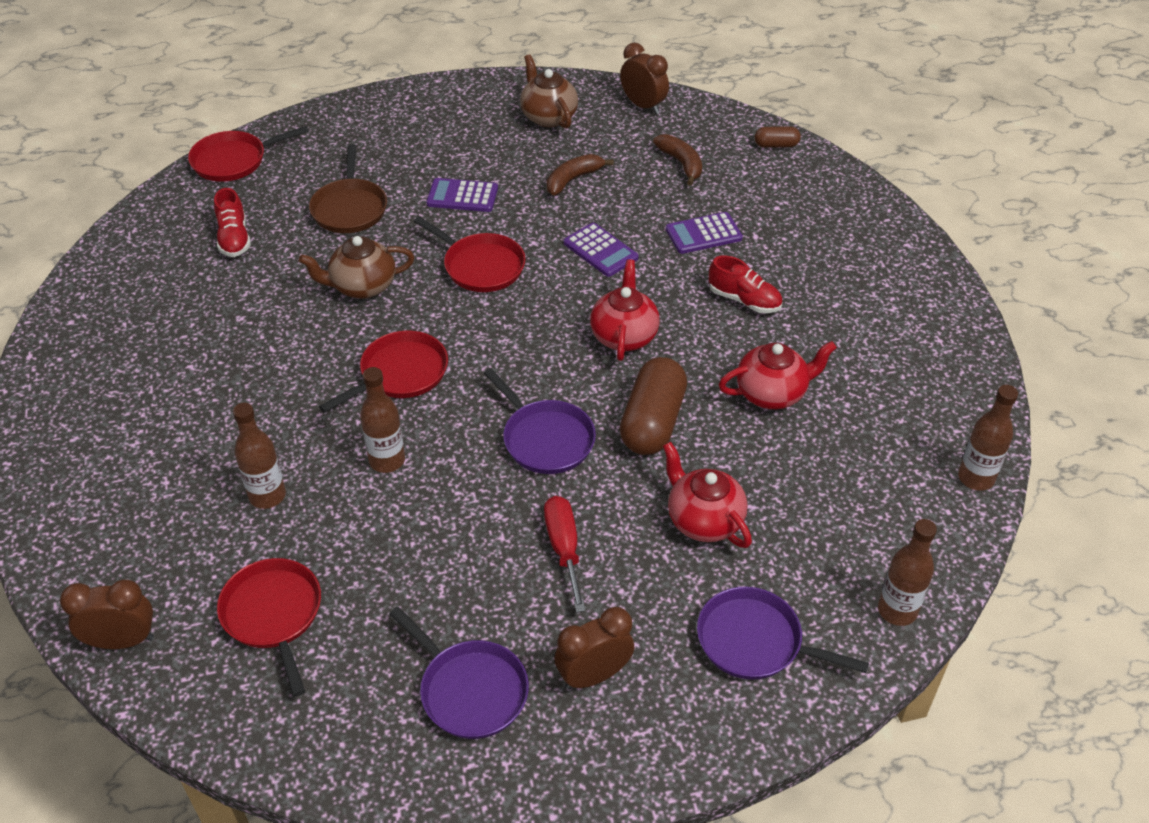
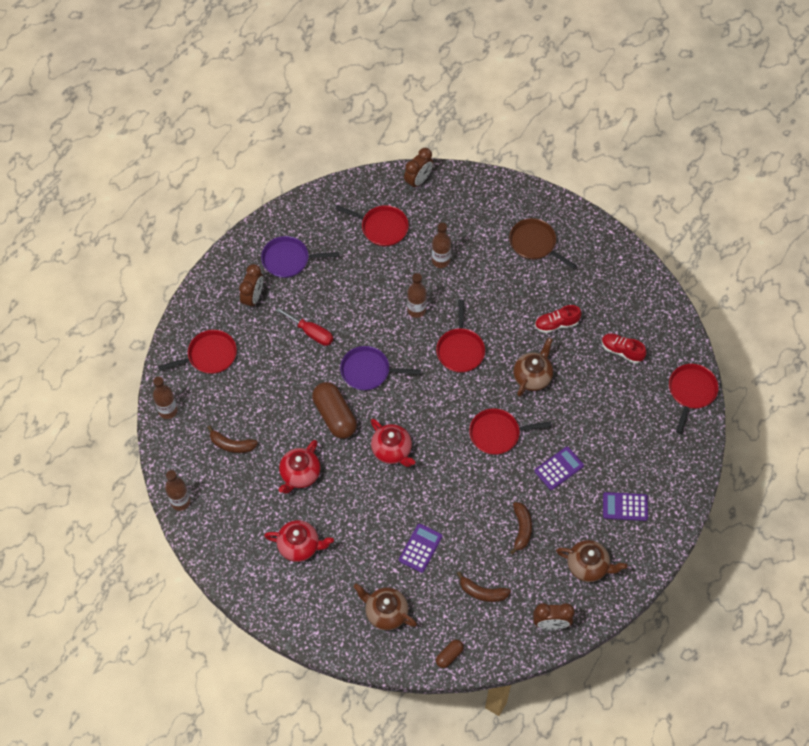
camera: 135 degrees right, 15 degrees up
brown pan [309,144,387,233] -> brown pan moved to [509,218,577,269]
purple calculator [564,223,639,277] -> purple calculator moved to [603,492,648,521]
red teapot [663,442,752,548] -> red teapot moved to [264,520,334,562]
purple pan [697,587,869,680] -> red pan [158,330,237,374]
red shoe [709,255,783,313] -> red shoe moved to [535,305,581,333]
none -> brown banana [207,425,258,453]
none -> brown teapot [353,583,417,630]

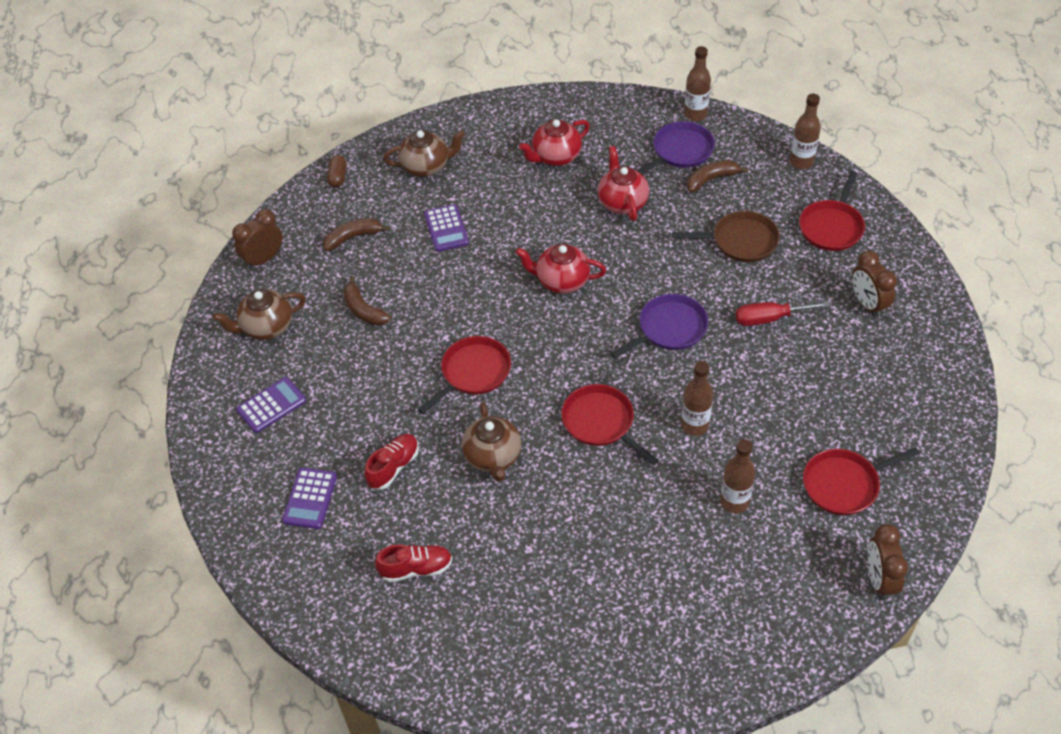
camera: 140 degrees right, 10 degrees down
purple pan [261,236,339,278] -> purple pan moved to [637,121,715,174]
brown capsule [312,382,357,439] -> none
brown pan [509,218,577,269] -> brown pan moved to [672,211,780,262]
red shoe [535,305,581,333] -> red shoe moved to [365,434,419,490]
purple calculator [535,447,584,490] -> purple calculator moved to [282,468,337,529]
red pan [669,364,719,434] -> none

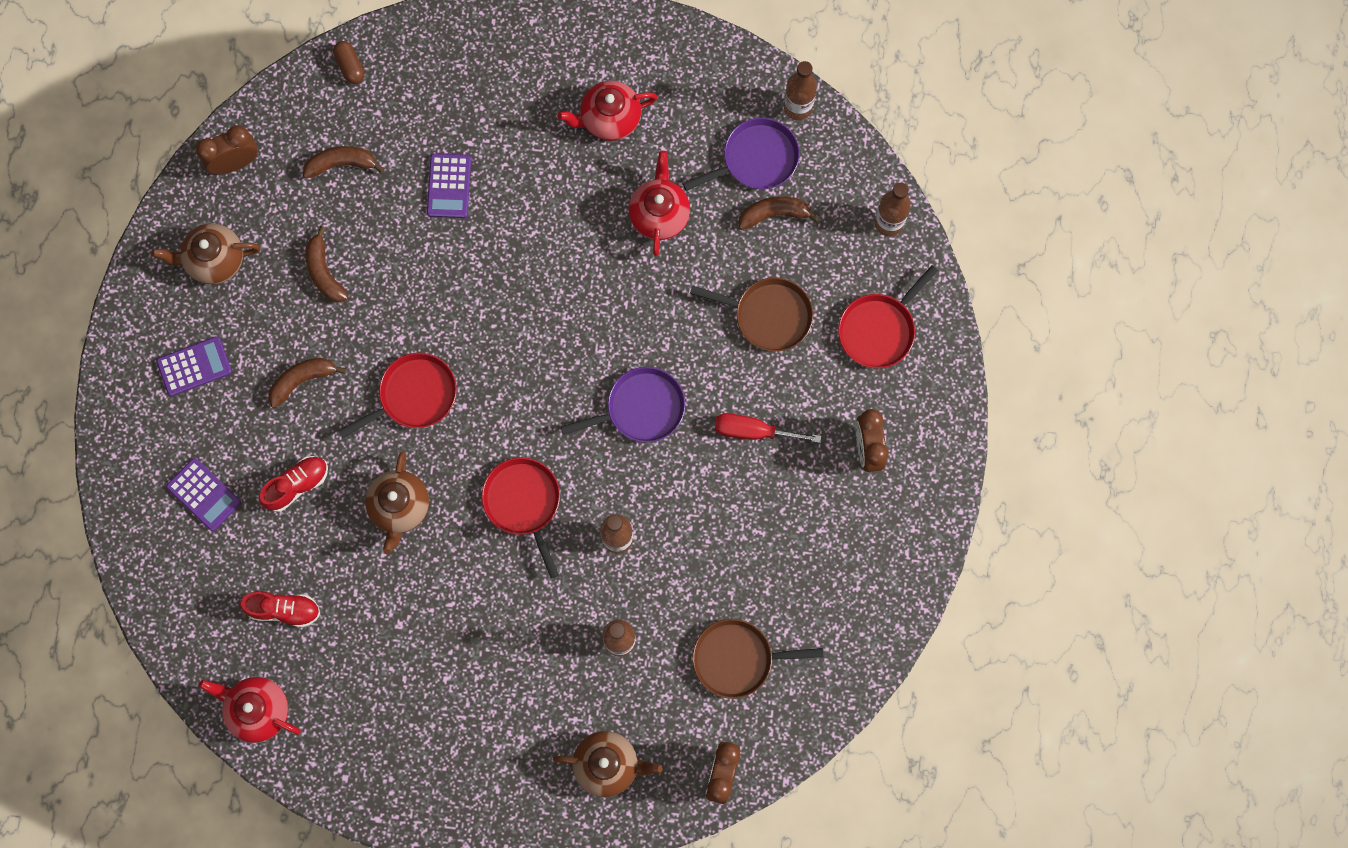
camera: 15 degrees right, 25 degrees up
purple calculator [282,468,337,529] -> purple calculator turned 75 degrees counterclockwise [166,458,241,531]
brown capsule [327,155,347,188] -> brown capsule turned 45 degrees counterclockwise [333,41,365,84]
brown teapot [383,130,465,177] -> brown teapot moved to [553,731,663,797]
red teapot [515,244,606,294] -> red teapot moved to [199,677,301,743]
red pan [803,447,920,515] -> brown pan [692,619,823,699]
none -> brown banana [268,358,346,408]

